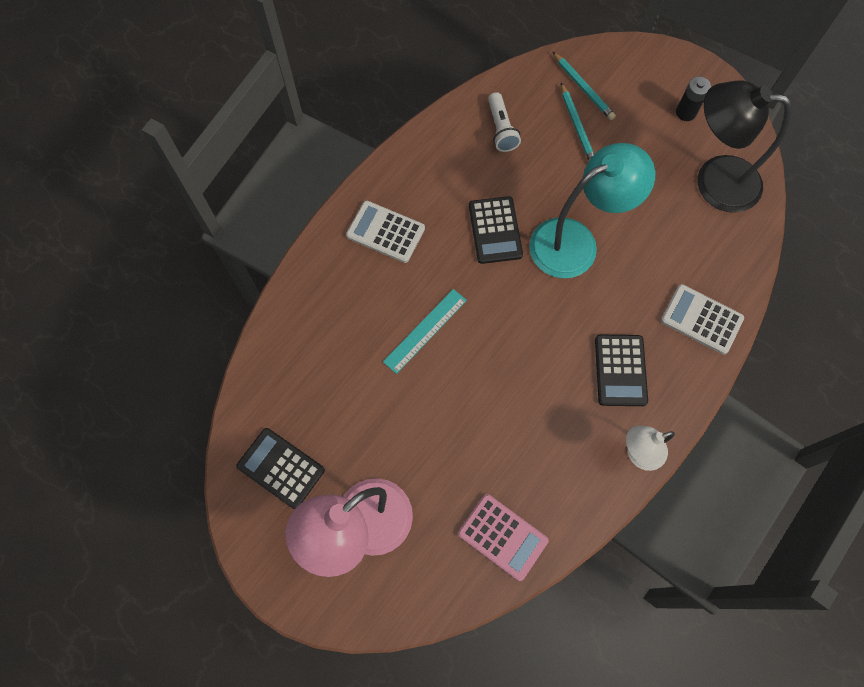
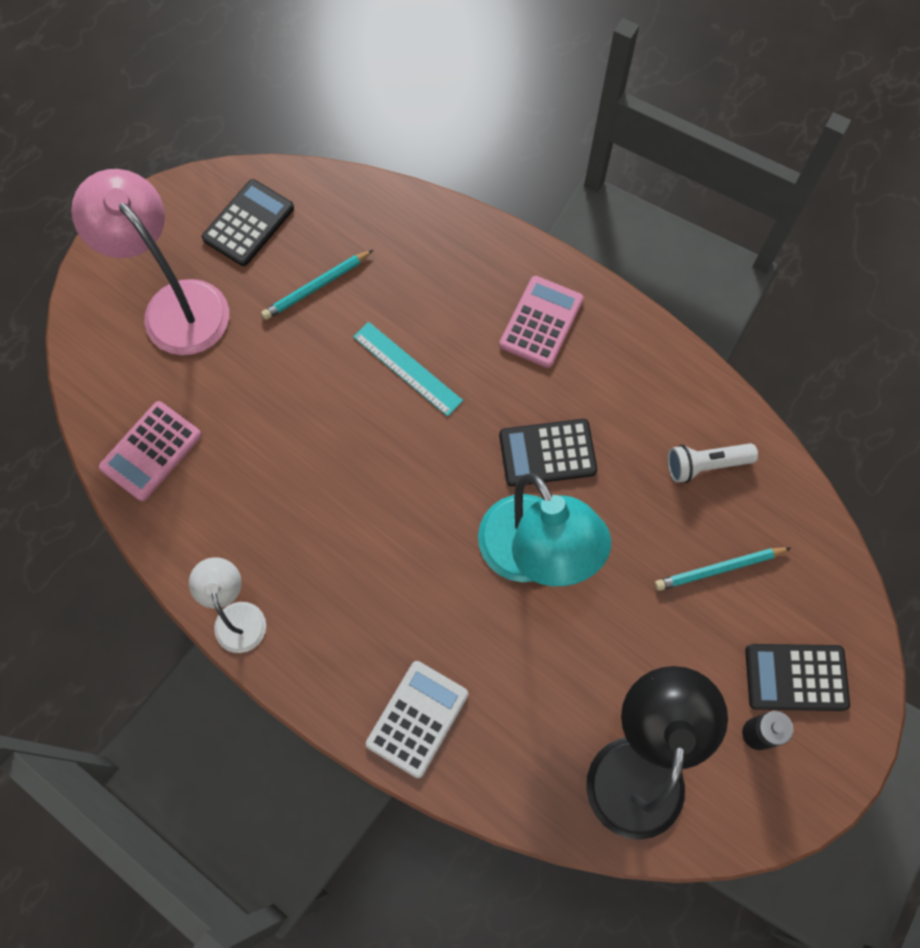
camera: 90 degrees right, 0 degrees up
white calculator [346,201,425,263] -> pink calculator [499,276,584,368]
turquoise pencil [553,52,616,120] -> turquoise pencil moved to [261,250,373,320]
black calculator [595,335,648,406] -> black calculator moved to [745,644,850,711]

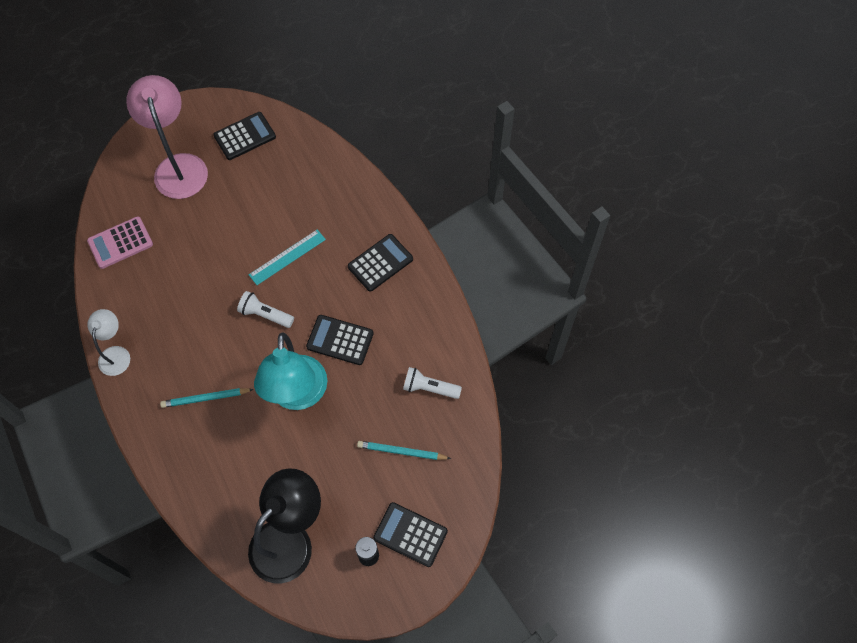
camera: 25 degrees right, 5 degrees down
turquoise pencil [261,250,373,320] -> turquoise pencil moved to [160,388,254,408]
turquoise ruler [353,322,463,417] -> turquoise ruler turned 75 degrees clockwise [249,229,326,285]
white calculator [366,661,468,778] -> none
pink calculator [499,276,584,368] -> black calculator [348,234,413,292]
none -> white flashlight [237,291,294,328]

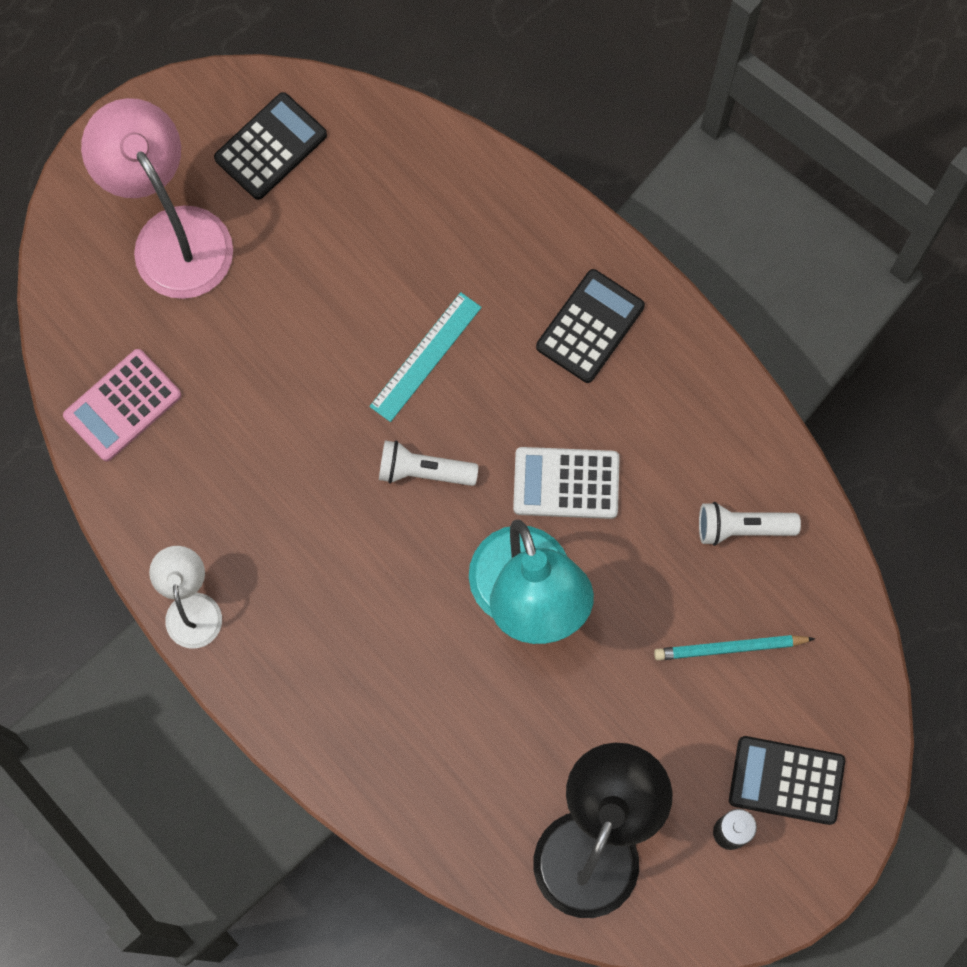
camera: 15 degrees left, 10 degrees up
turquoise pencil [160,388,254,408] -> none
black calculator [306,315,374,365] -> white calculator [513,447,620,519]

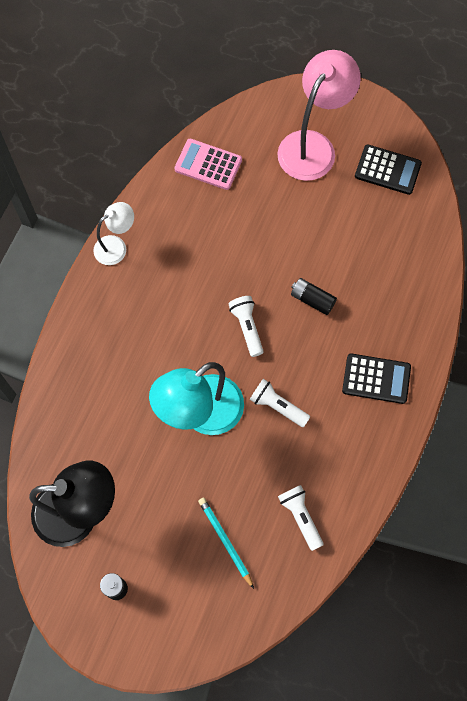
camera: 65 degrees right, 5 degrees down
turquoise ruler [369,292,482,422] -> black battery [291,278,337,315]
white calculator [513,447,620,519] -> white flashlight [250,379,310,427]
black calculator [729,736,845,825] -> none

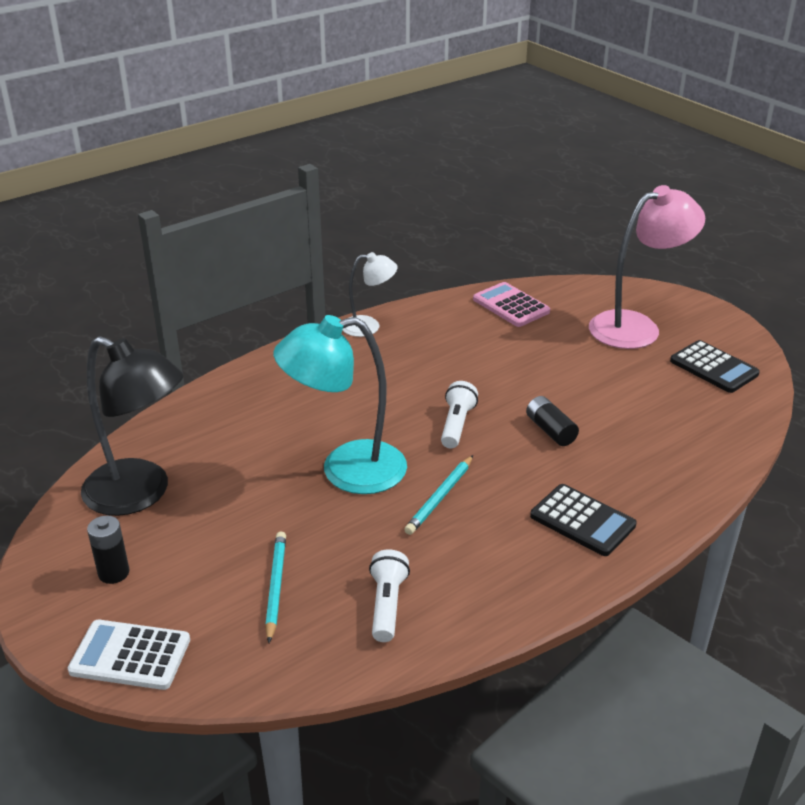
camera: 30 degrees right, 35 degrees down
white flashlight [250,379,310,427] -> turquoise pencil [404,455,473,535]
none -> white calculator [68,620,190,690]

